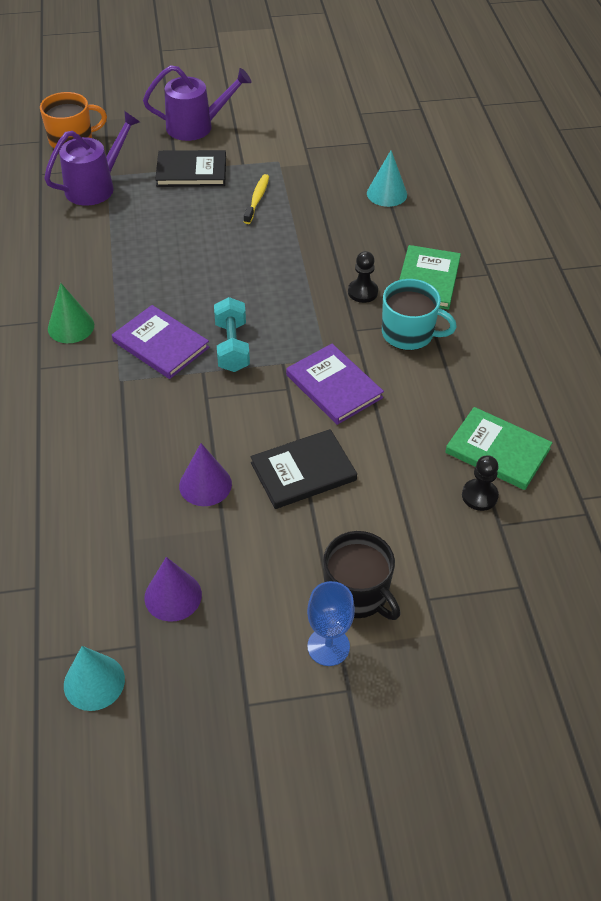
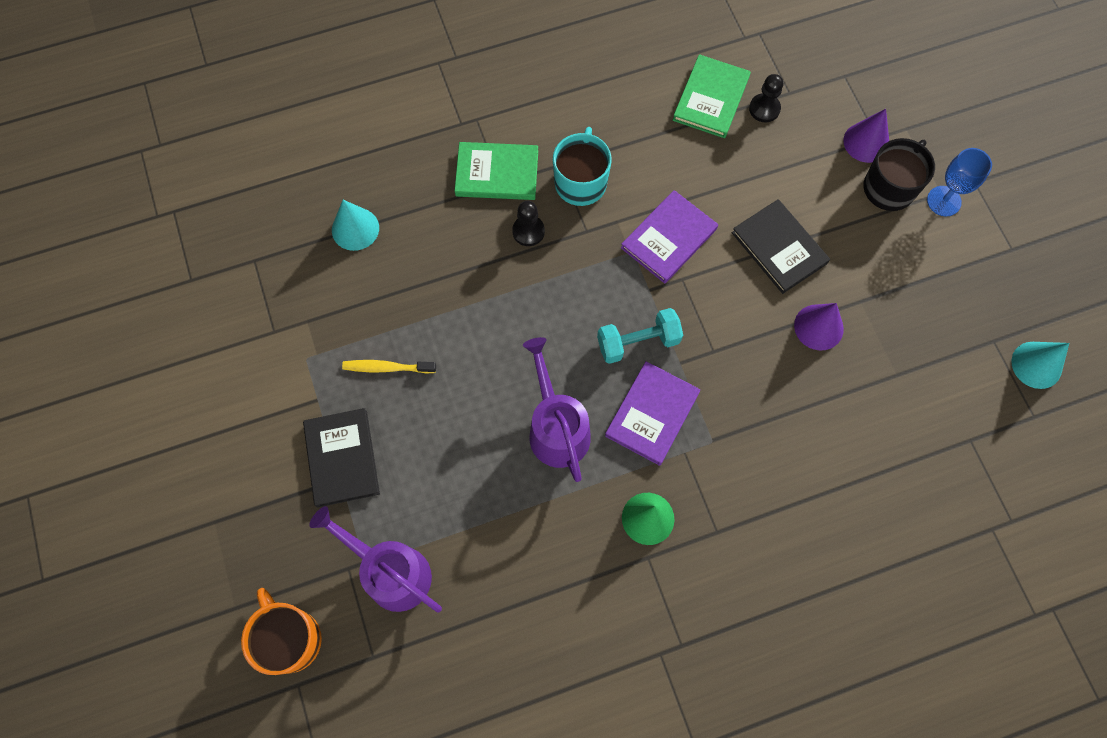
camera: 100 degrees left, 20 degrees up
purple watering can [143,65,252,141] -> purple watering can moved to [523,337,591,482]
purple cone [144,557,202,622] -> purple cone moved to [843,109,889,163]

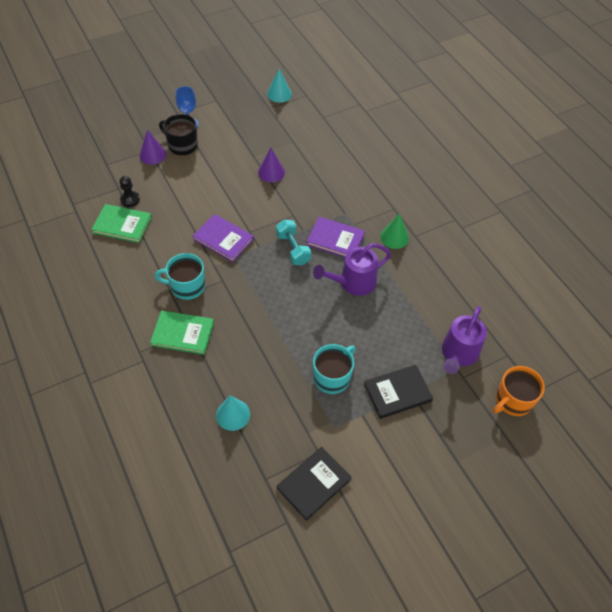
camera: 100 degrees left, 15 degrees down
yellow toothbrush [342,360,436,374] -> turquoise mug [313,344,355,394]
green book [454,142,538,200] -> green book turned 75 degrees counterclockwise [150,311,214,355]
black pawn [512,201,545,246] -> none
black book [732,199,830,294] -> black book moved to [277,447,352,521]

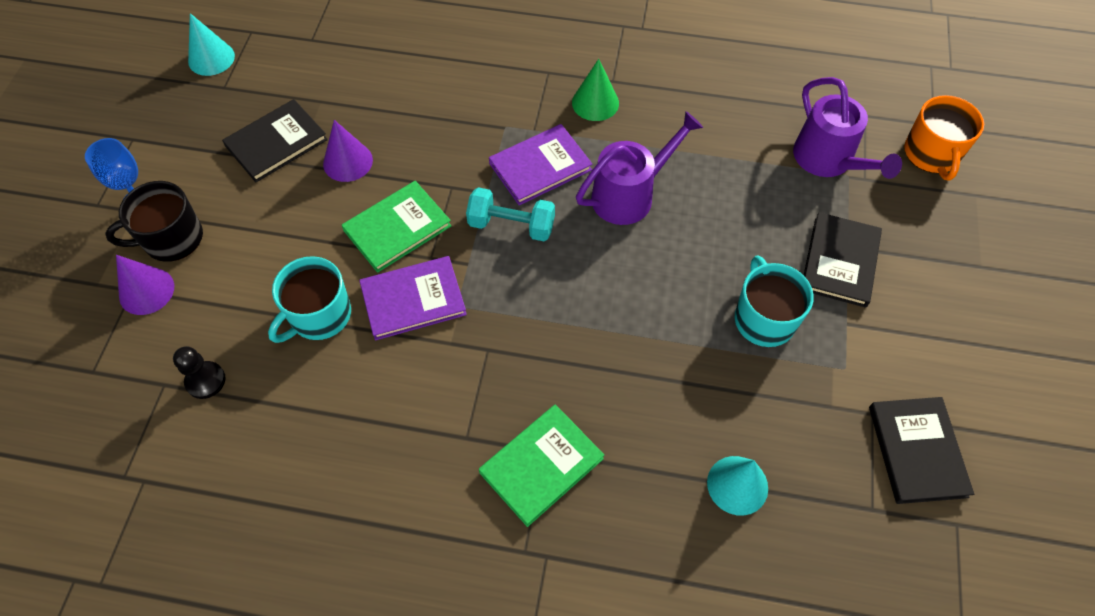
camera: 50 degrees left, 5 degrees up
green book [91,204,152,243] -> green book moved to [342,181,452,273]
turquoise mug [154,253,205,300] -> turquoise mug moved to [268,256,351,343]
purple watering can [313,243,391,296] -> purple watering can turned 135 degrees counterclockwise [576,111,703,225]
none -> black book [222,99,328,182]

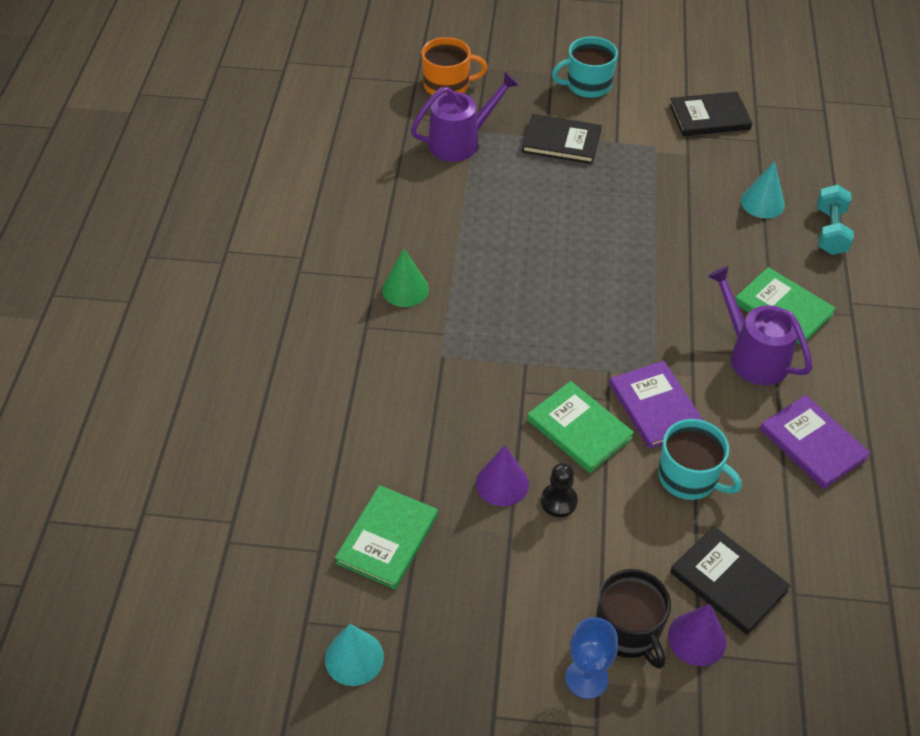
camera: 95 degrees left, 10 degrees down
black pawn [173,346,226,399] -> black pawn moved to [541,463,578,517]
black book [222,99,328,182] -> black book moved to [670,526,791,635]
turquoise dumbbell [466,187,555,241] -> turquoise dumbbell moved to [817,184,854,255]
purple book [489,124,593,205] -> purple book moved to [760,395,871,489]
purple watering can [576,111,703,225] -> purple watering can moved to [708,266,812,385]
turquoise mug [735,255,814,347] -> turquoise mug moved to [552,37,618,99]
none -> green book [335,485,438,589]

